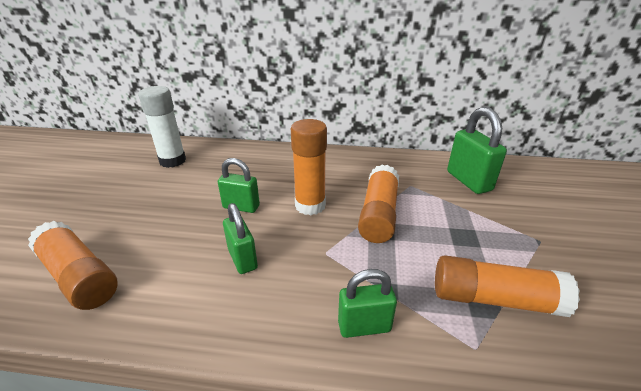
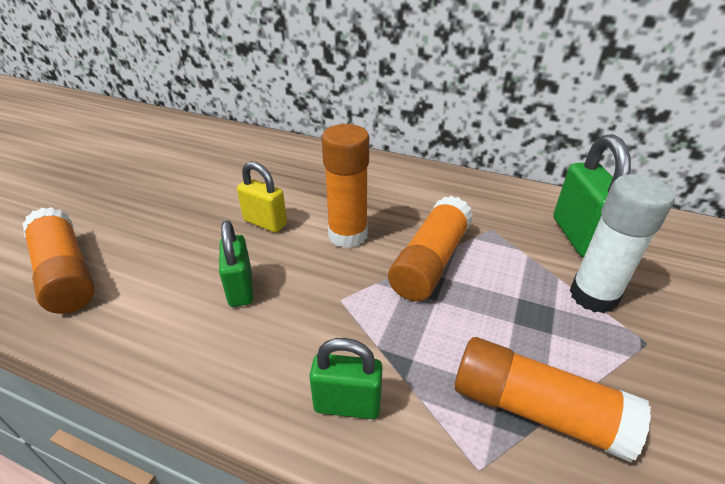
camera: 15 degrees right, 5 degrees up
white glue stick [138,86,186,168] -> white glue stick moved to [569,174,675,313]
green padlock [218,158,260,213] -> yellow padlock [237,161,287,233]

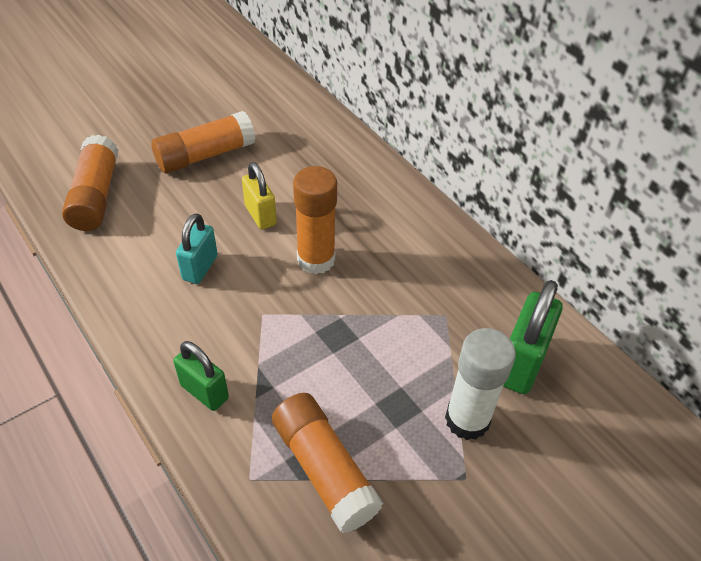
camera: 30 degrees right, 10 degrees up
green padlock [219,220,253,307] -> turquoise padlock [176,213,218,284]
orange glue stick [388,196,473,301] -> orange glue stick moved to [151,111,256,173]

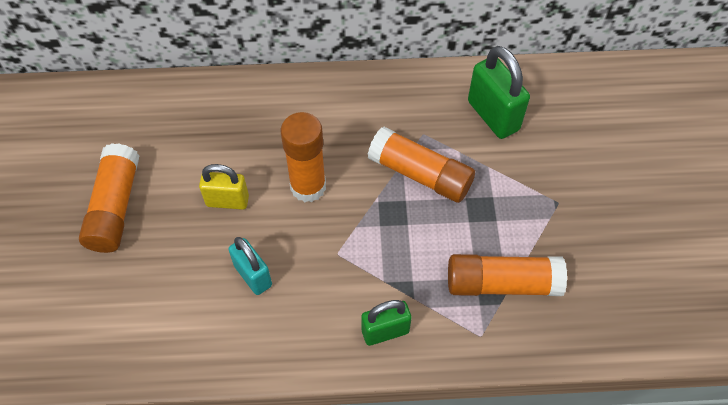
camera: 55 degrees left, 10 degrees up
orange glue stick [62,135,118,231] -> orange glue stick moved to [368,127,475,203]
white glue stick [445,328,516,440] -> none

